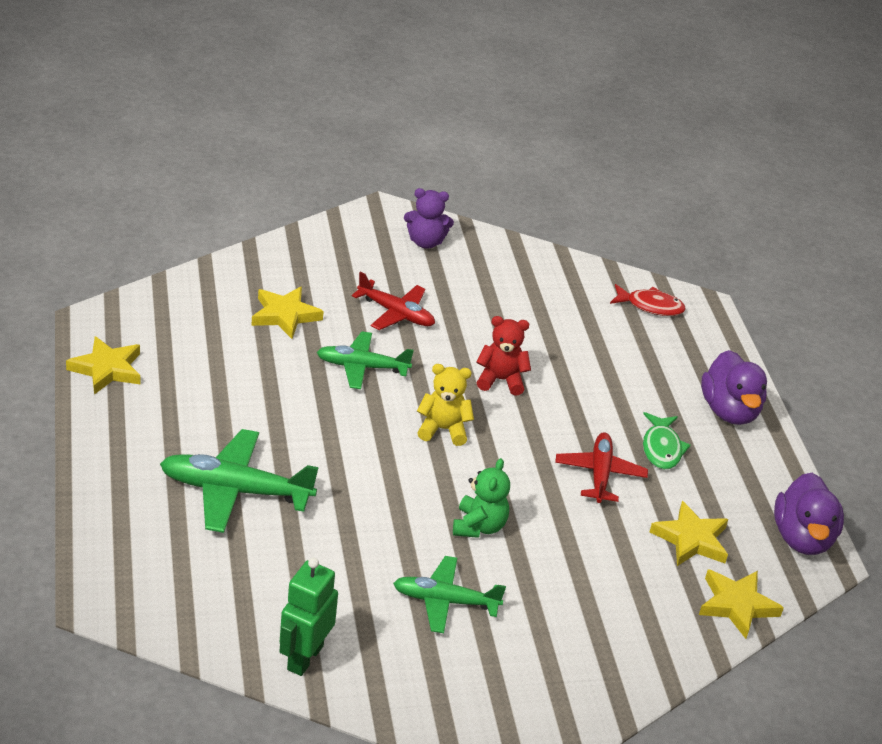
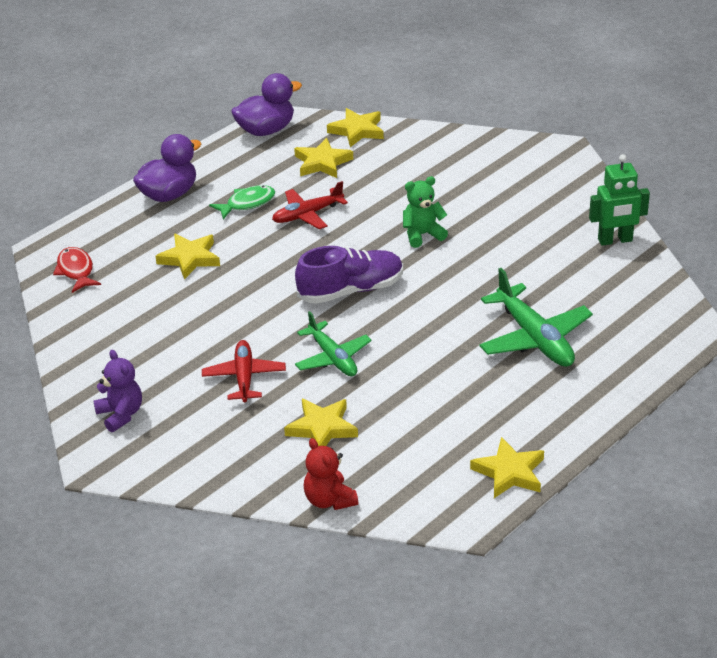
camera: 120 degrees left, 0 degrees up
green plane [393,556,506,633] -> none
yellow teddy bear [417,364,474,446] -> purple shoe [295,246,403,304]
red teddy bear [476,316,531,395] -> red teddy bear moved to [304,438,358,510]
none -> yellow star [156,234,220,279]

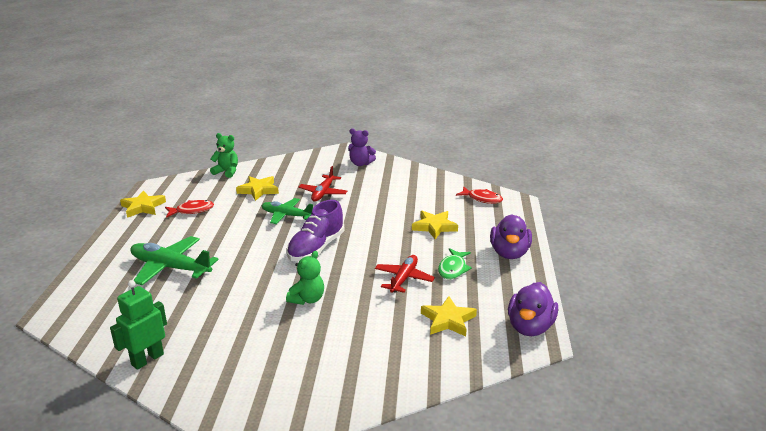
camera: 140 degrees right, 10 degrees down
red plane [202,340,286,402] -> red plane turned 60 degrees clockwise [298,166,347,202]
red teddy bear [304,438,358,510] -> green teddy bear [210,133,238,178]
yellow star [327,108,384,147] -> none
none -> red fish [165,200,214,218]

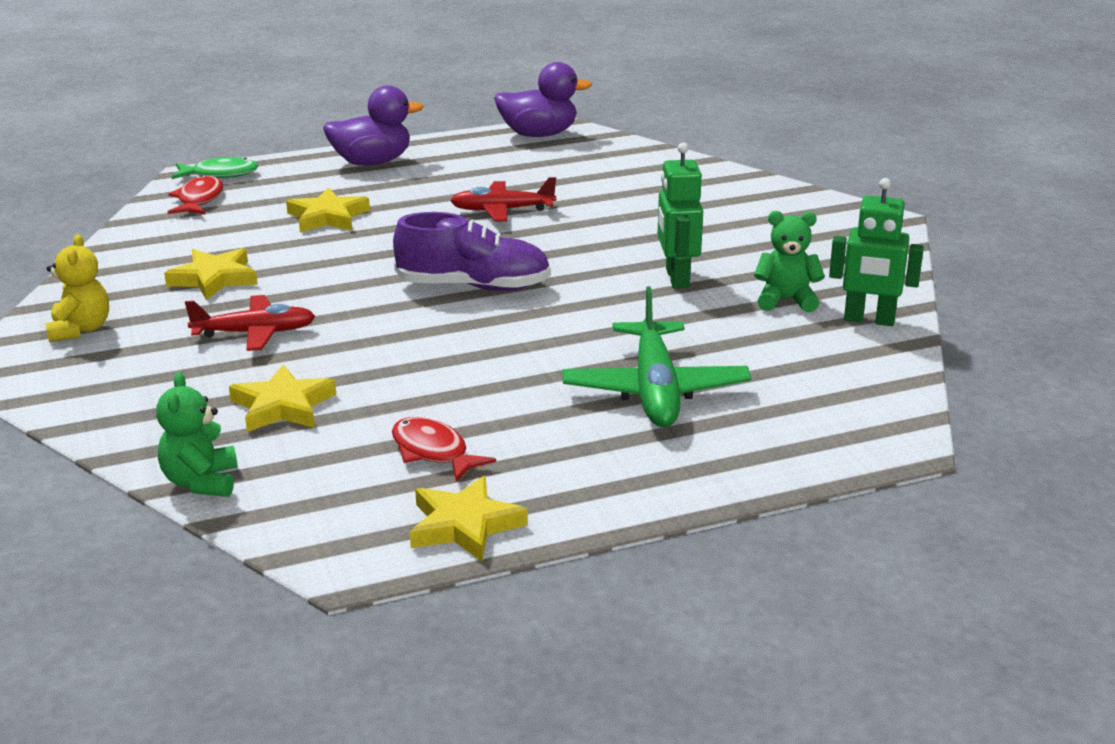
camera: 115 degrees left, 0 degrees up
green plane [261,198,313,224] -> none
green teddy bear [286,251,324,305] -> green teddy bear moved to [754,211,825,312]
purple teddy bear [348,128,376,166] -> yellow teddy bear [45,234,109,342]
yellow star [421,296,477,336] -> yellow star moved to [164,248,258,300]
green fish [438,248,472,279] -> green fish moved to [172,157,258,179]
none -> green robot [658,142,703,289]

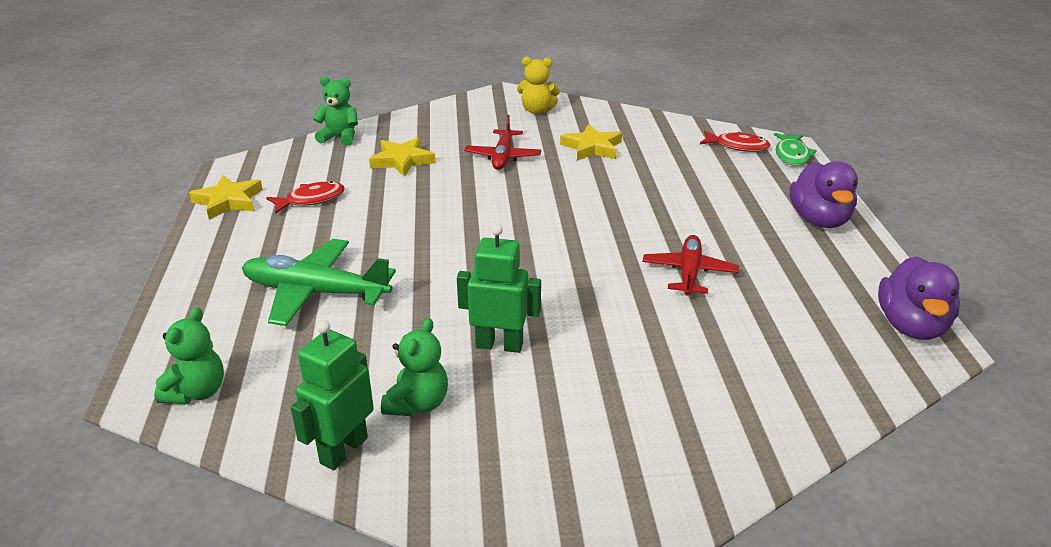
camera: 105 degrees right, 5 degrees up
yellow star [286,187,370,233] -> none
purple shoe [393,212,551,291] -> none
none -> green teddy bear [154,307,224,404]

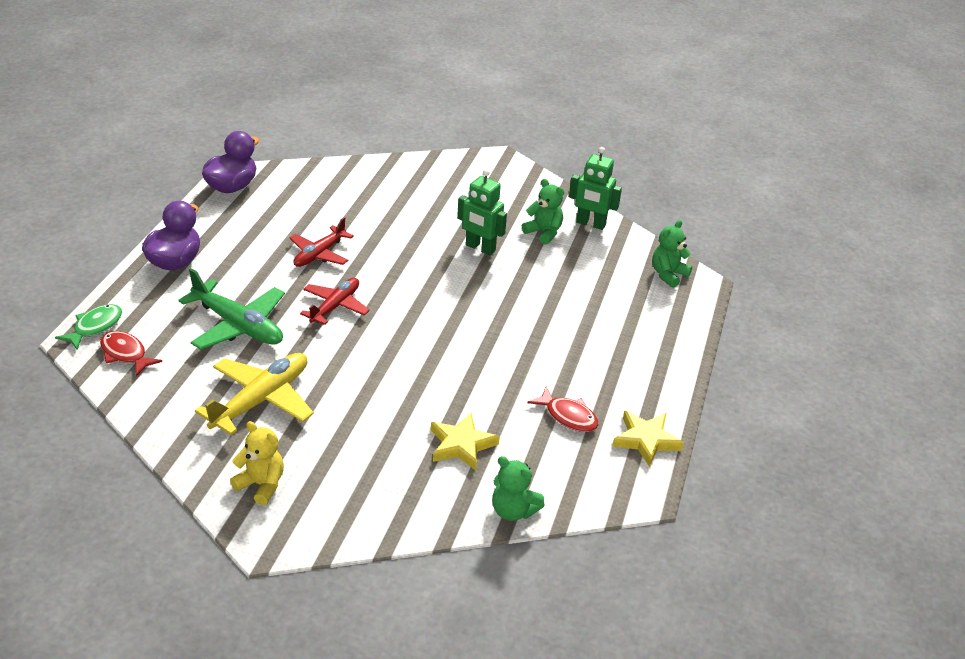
camera: 160 degrees left, 5 degrees up
green plane [242,239,396,326] -> green plane moved to [178,268,285,350]
red fish [266,181,345,214] -> red fish turned 135 degrees counterclockwise [527,386,599,432]
green robot [291,320,374,470] -> green robot turned 60 degrees clockwise [569,147,622,230]
green teddy bear [381,318,448,416] -> green teddy bear turned 90 degrees clockwise [522,179,564,245]
red plane [464,115,541,170] -> red plane moved to [300,278,370,325]
yellow star [560,124,622,161] -> yellow plane [195,353,314,435]

